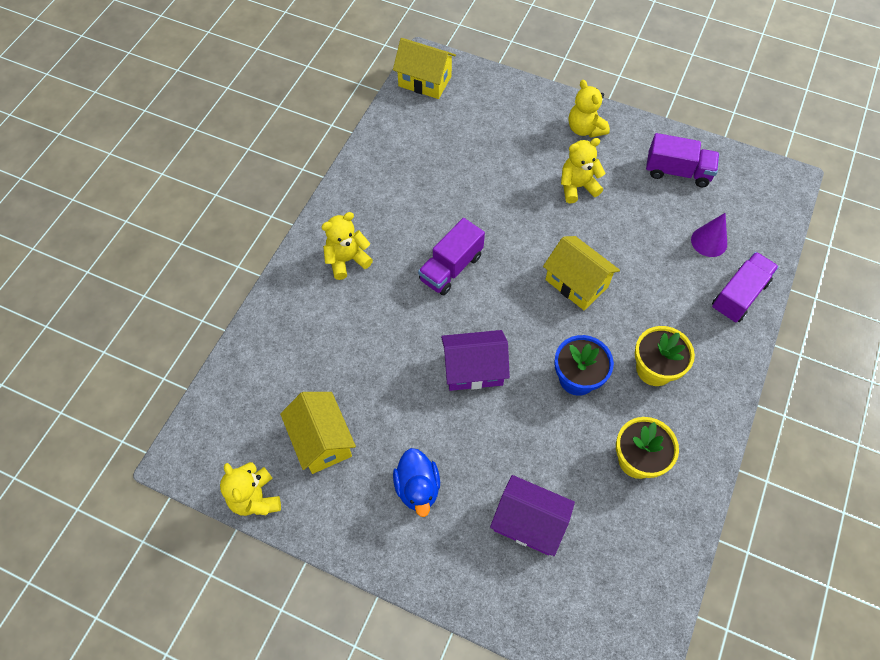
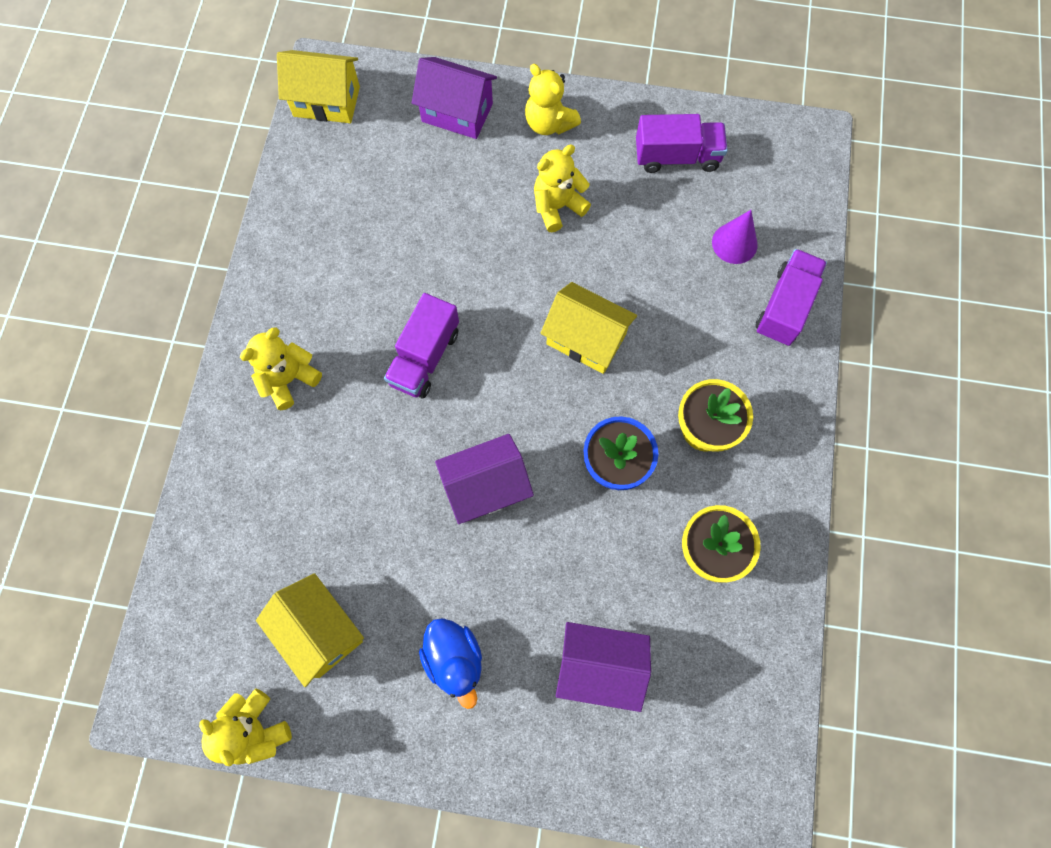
camera: 15 degrees left, 10 degrees up
none -> purple house [412,57,497,139]

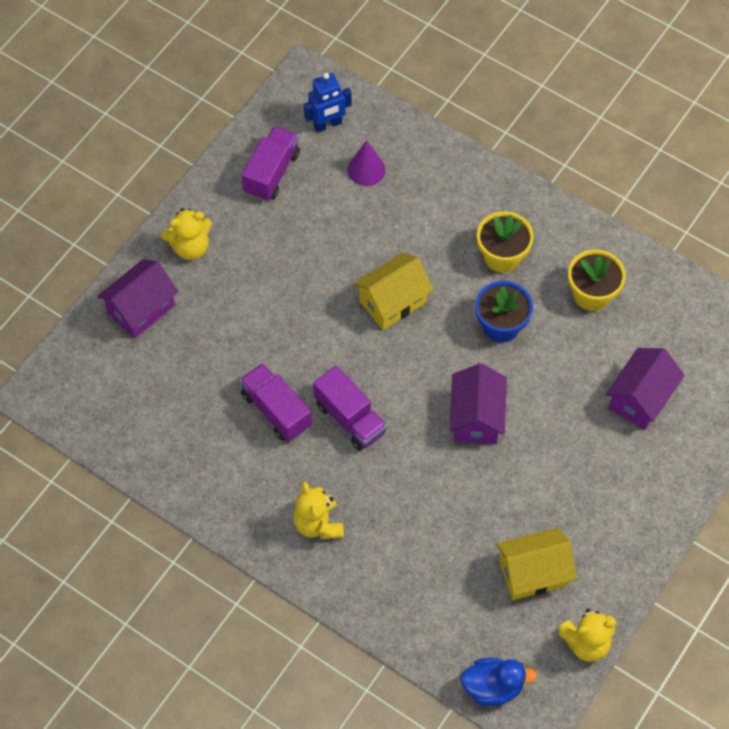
camera: 65 degrees left, 10 degrees down
yellow house [277,50,360,123] -> none
blue duck [419,618,482,709] -> blue duck moved to [461,658,537,706]
yellow teddy bear [534,145,591,232] -> none
purple truck [755,249,827,346] -> purple truck moved to [240,363,312,442]
none -> blue robot [304,73,352,132]

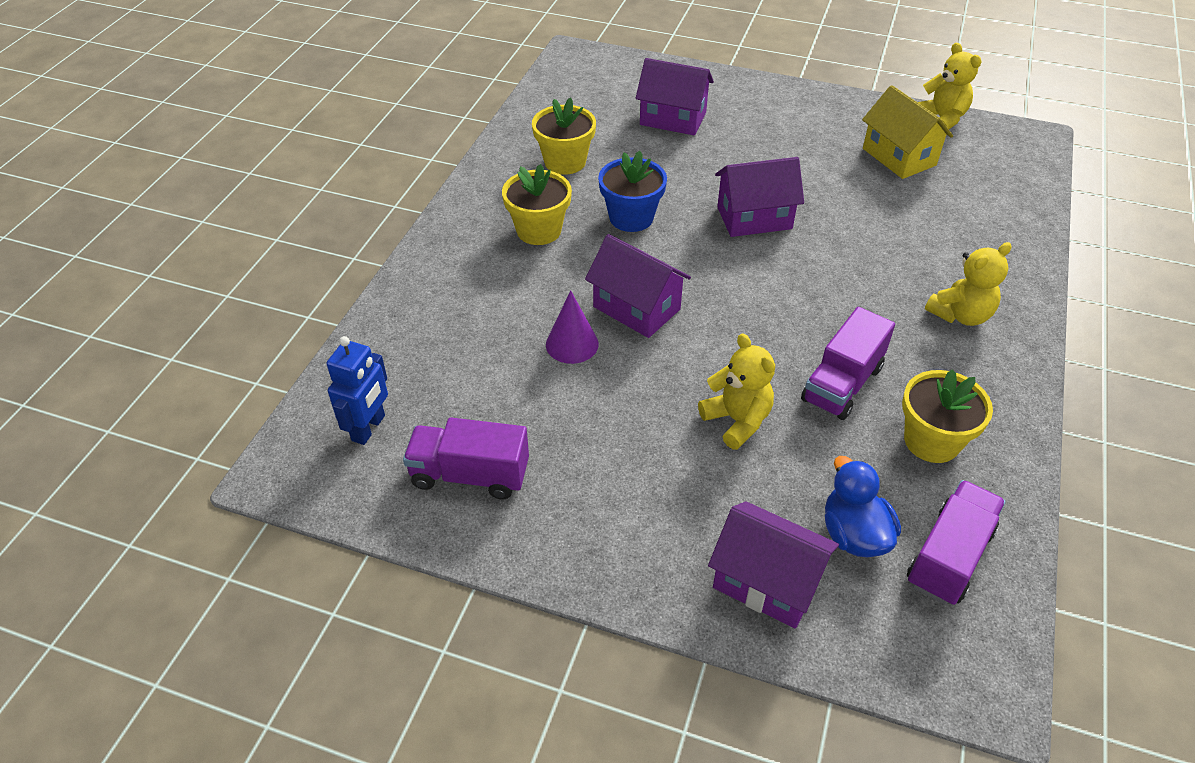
camera: 105 degrees left, 15 degrees down
yellow teddy bear [161,208,212,260] -> yellow teddy bear moved to [698,333,775,450]
blue robot [304,73,352,132] -> blue robot turned 60 degrees clockwise [327,336,388,445]
purple truck [313,365,387,451] -> purple truck moved to [907,480,1006,605]
purple cone [348,140,386,186] -> purple cone moved to [546,290,599,364]
yellow house [353,253,434,330] -> purple house [585,234,691,338]
blue duck [461,658,537,706] -> blue duck moved to [825,456,901,557]
none -> yellow flower pot [902,369,993,463]

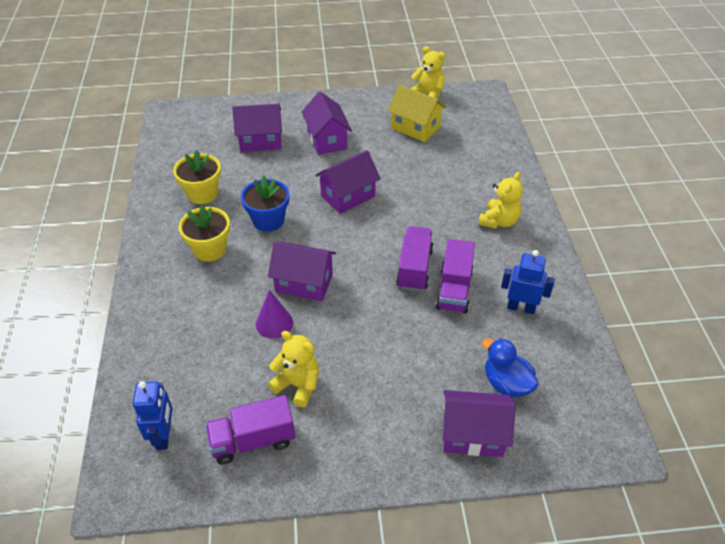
camera: 25 degrees left, 0 degrees up
yellow teddy bear [698,333,775,450] -> yellow teddy bear moved to [268,331,319,408]
yellow flower pot [902,369,993,463] -> blue robot [501,250,555,314]
purple truck [907,480,1006,605] -> purple truck moved to [396,226,434,291]
none -> purple house [302,92,352,155]

